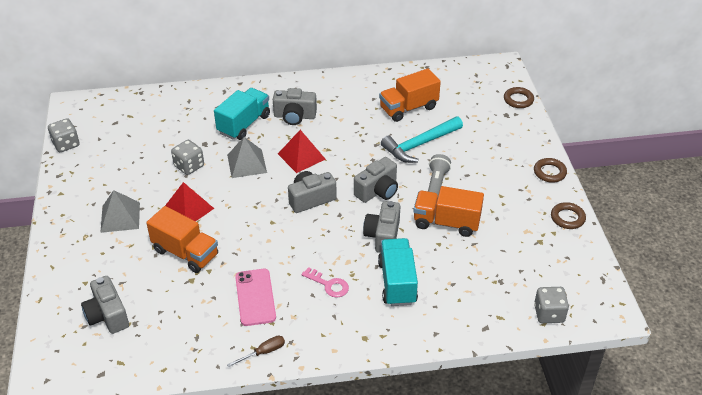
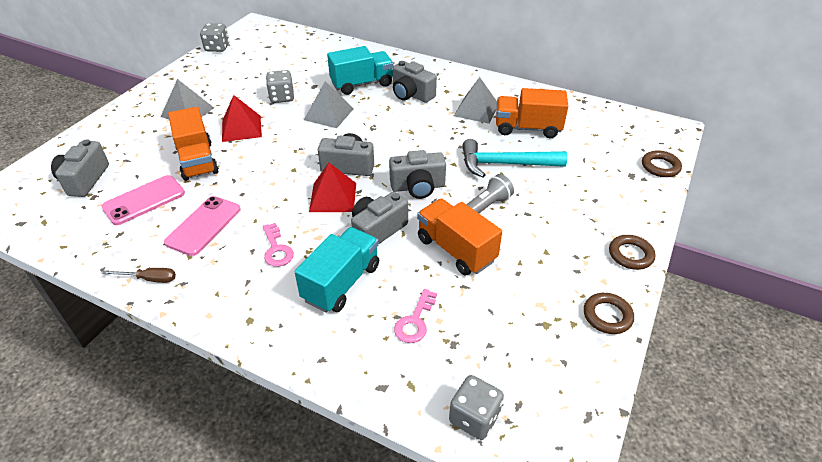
camera: 35 degrees right, 0 degrees up
red pyramid [278,130,326,173] -> red pyramid moved to [309,163,356,212]
none -> pink phone [101,175,185,225]
none -> pink key [394,289,437,343]
none -> grey pyramid [454,77,497,124]

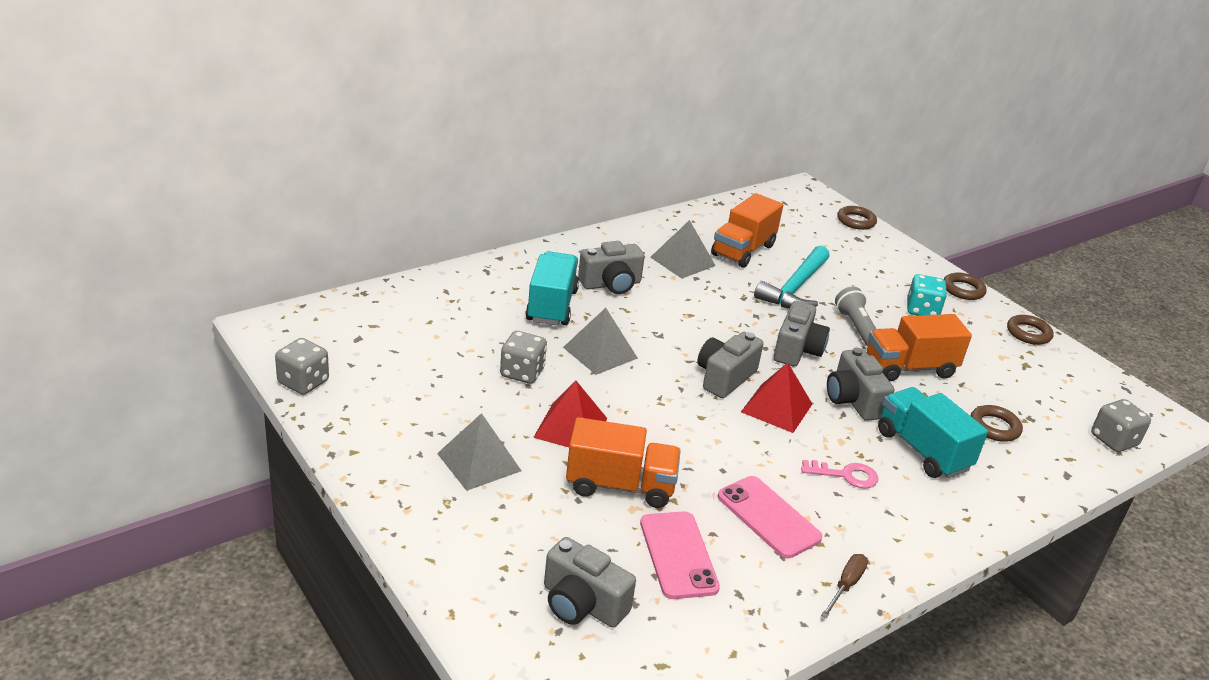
camera: 65 degrees left, 10 degrees down
pink key [394,289,437,343] -> brown ring [970,405,1023,442]
none -> turquoise dice [907,274,947,316]

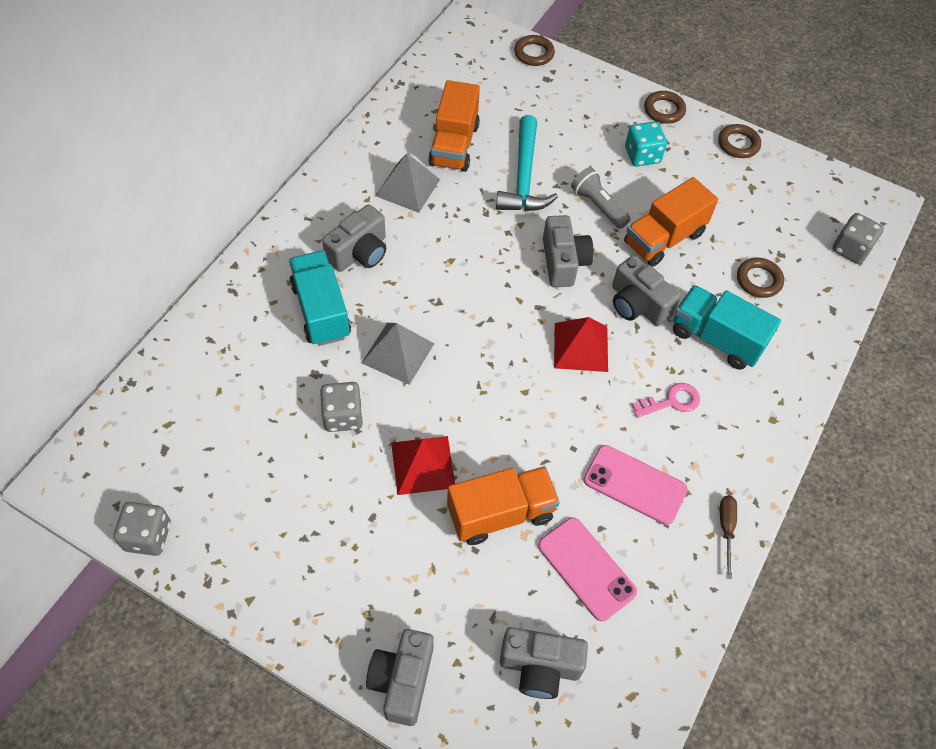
camera: 25 degrees left, 25 degrees up
grey pyramid [437,413,521,491] -> none
grey camera [697,332,763,398] -> grey camera moved to [366,629,434,726]

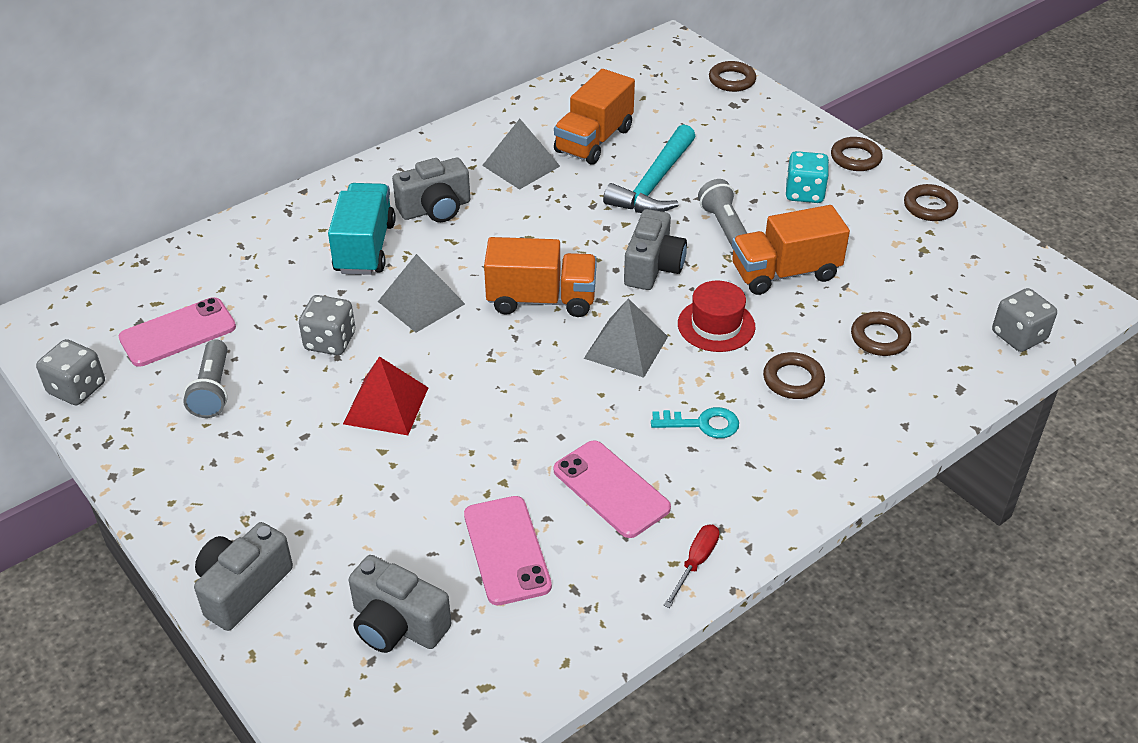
camera: 25 degrees right, 15 degrees down
orange truck [447,466,560,545] -> orange truck moved to [484,237,597,317]
red pyramid [554,317,608,372] -> grey pyramid [584,298,668,378]
grey camera [612,255,680,326] -> red hat [678,280,755,352]
pink key [632,383,700,418] -> turquoise key [651,407,739,438]
turquoise truck [673,285,781,370] -> brown ring [763,352,825,399]
brown screwdriver [720,495,737,579] -> red screwdriver [664,525,719,608]
none -> pink phone [119,297,236,367]
none -> grey flashlight [183,339,228,418]

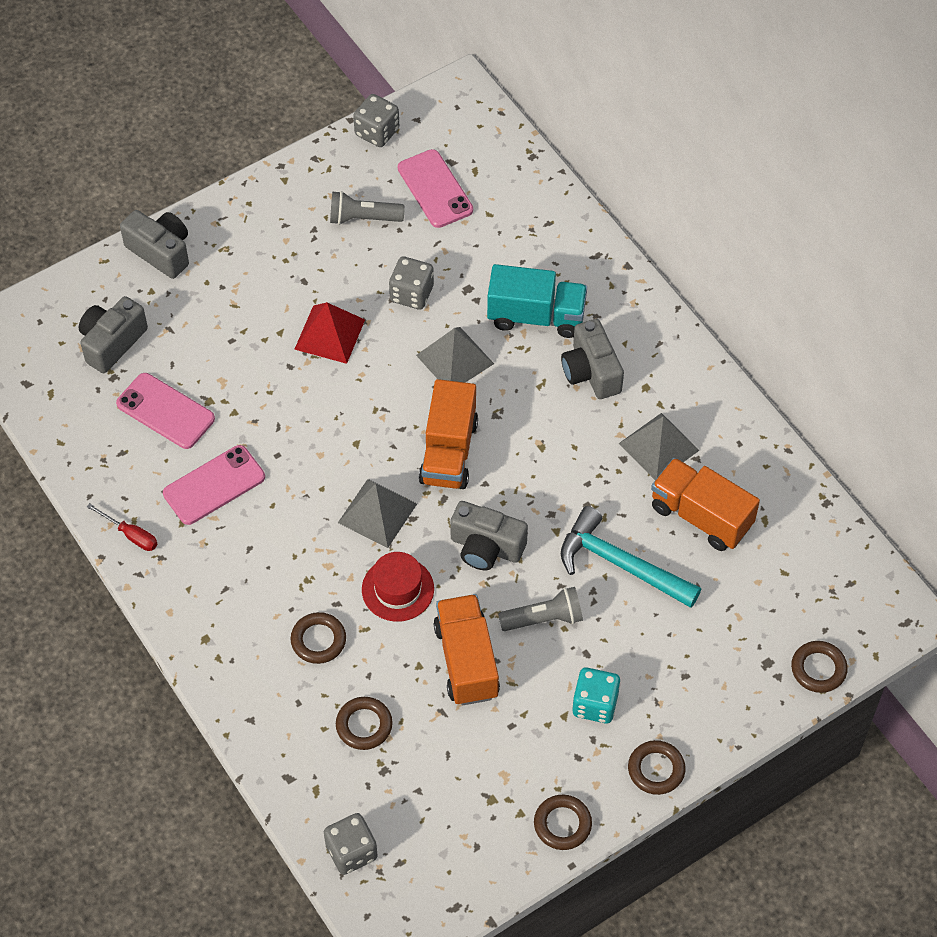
camera: 95 degrees right, 15 degrees up
pink phone [464,496,552,605] -> pink phone turned 45 degrees clockwise [116,373,215,449]
turquoise key [651,407,739,438] -> none

